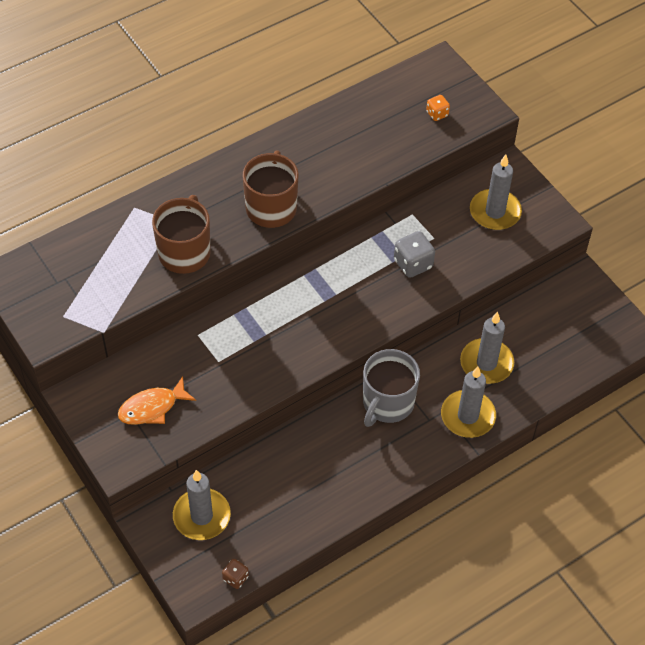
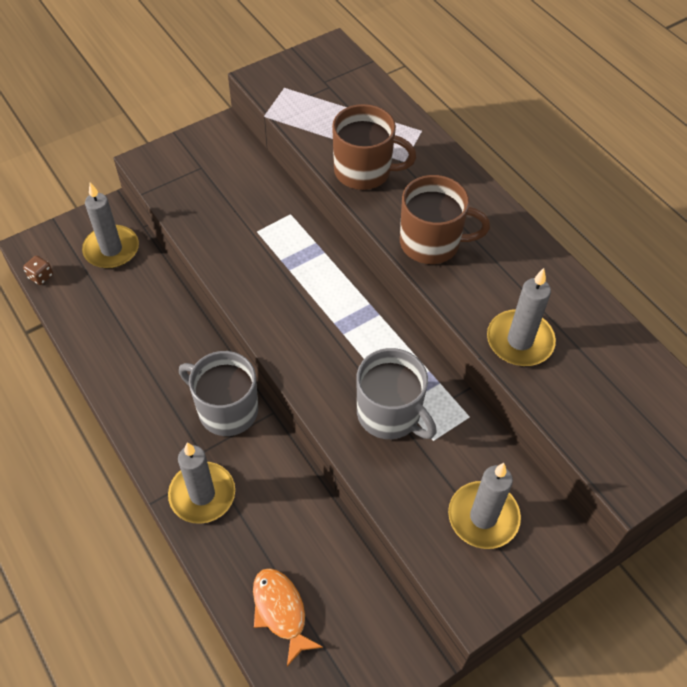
camera: 90 degrees right, 0 degrees up
orange fish [118,376,196,425] -> orange fish moved to [253,568,323,666]
grey dice [394,231,435,278] -> grey mug [357,348,437,439]
orange dice [426,95,450,121] -> none
grey candle [460,312,514,384] -> grey candle moved to [487,268,556,366]

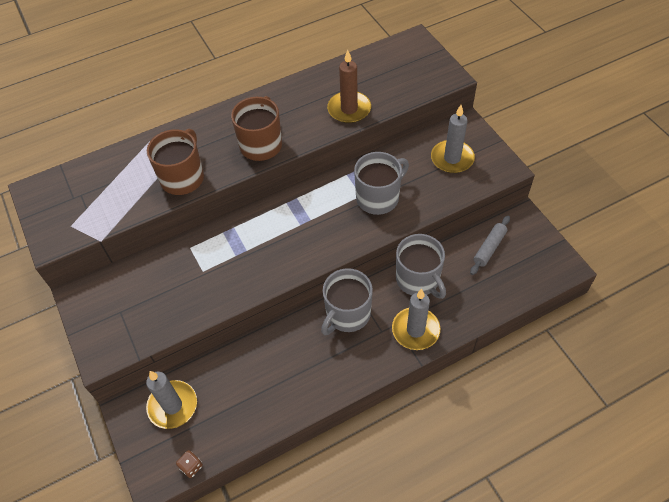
camera: 80 degrees left, 0 degrees up
orange fish [253,568,323,666] -> none
grey candle [487,268,556,366] -> brown candle [327,50,371,123]
none -> grey mug [396,234,446,299]
none -> grey rolling pin [470,216,510,275]

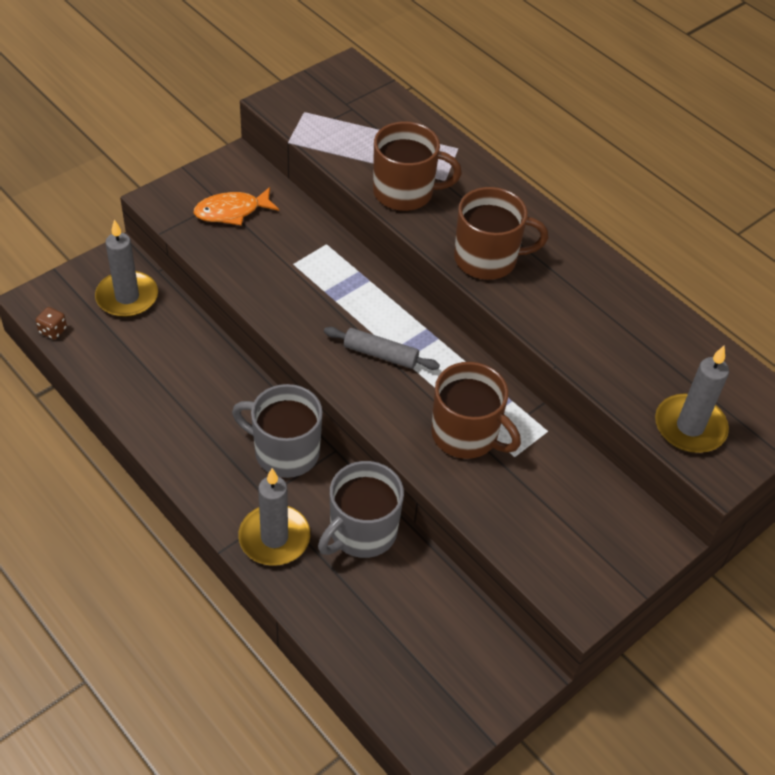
camera: 70 degrees right, 5 degrees down
brown candle [327,50,371,123] -> none
grey mug [354,152,409,215] -> brown mug [431,362,521,459]
grey candle [431,105,475,173] -> grey candle moved to [655,346,729,453]
grey rolling pin [470,216,510,275] -> grey rolling pin moved to [324,327,440,370]
none -> orange fish [194,187,279,226]

